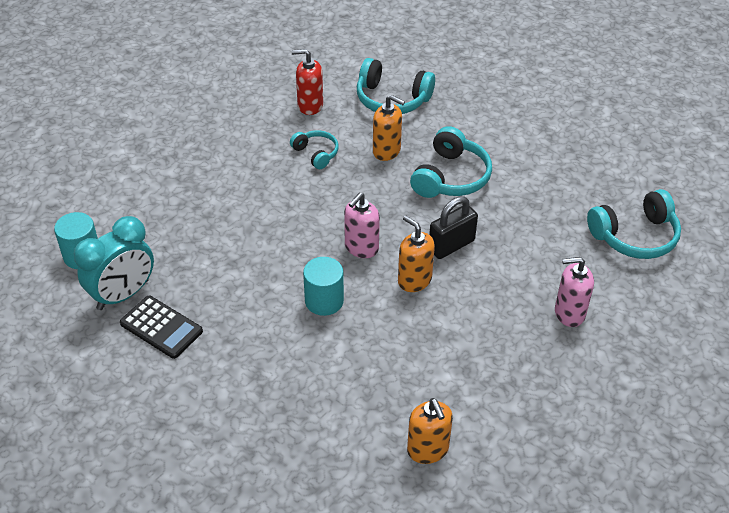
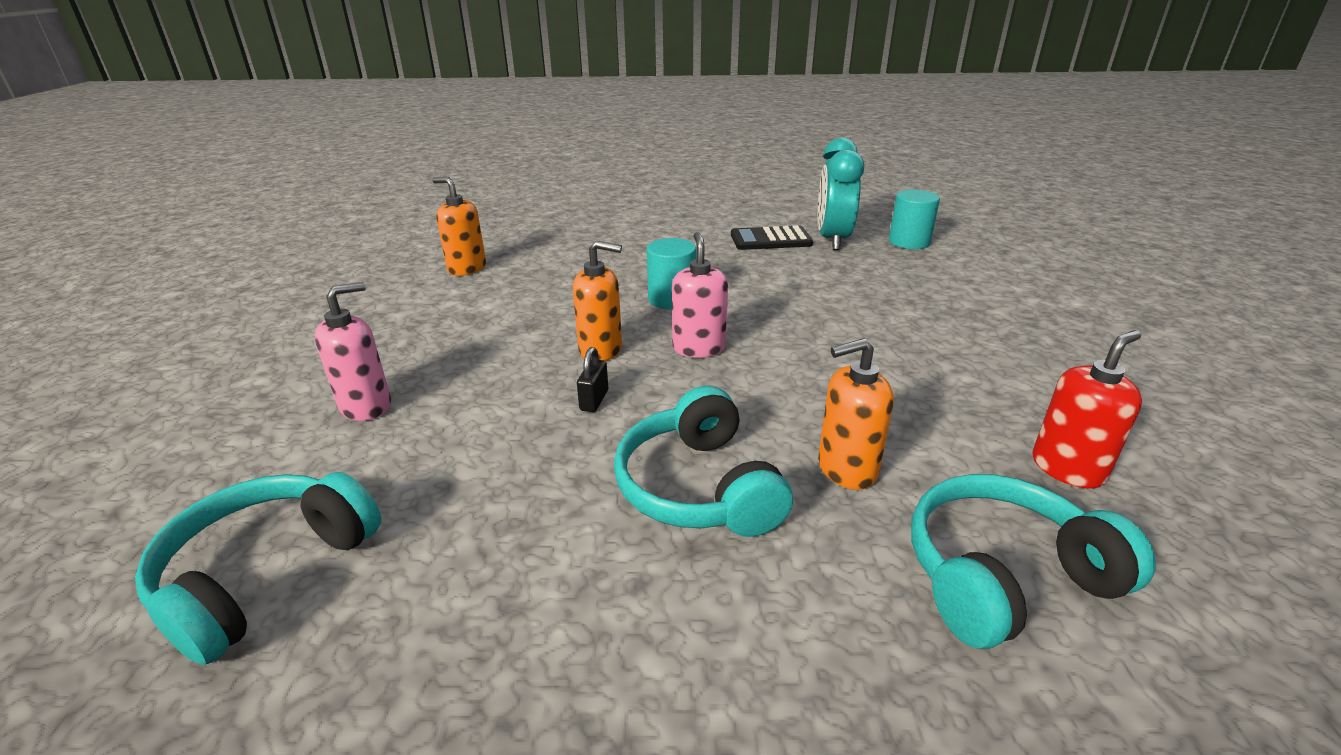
camera: 140 degrees right, 15 degrees down
turquoise headphones [290,130,339,169] -> none
black padlock [429,196,478,259] -> black padlock [577,347,608,412], size x0.55

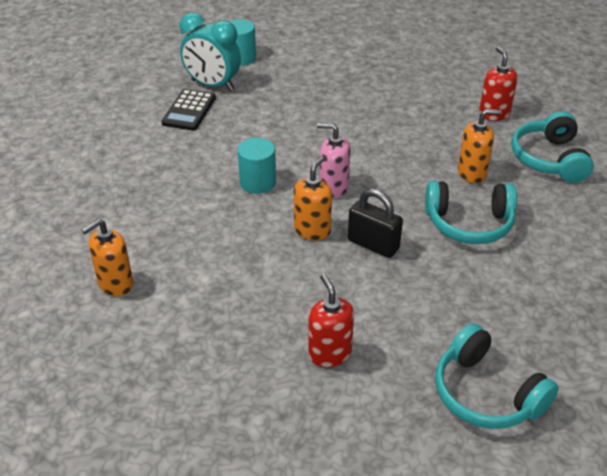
camera: 70 degrees left, 10 degrees up
pink soap dispenser [315,282,391,421] -> red soap dispenser [308,274,354,367]
black padlock [577,347,608,412] -> black padlock [348,188,403,258], size x1.82
orange soap dispenser [818,338,894,490] -> orange soap dispenser turned 105 degrees counterclockwise [458,109,502,183]

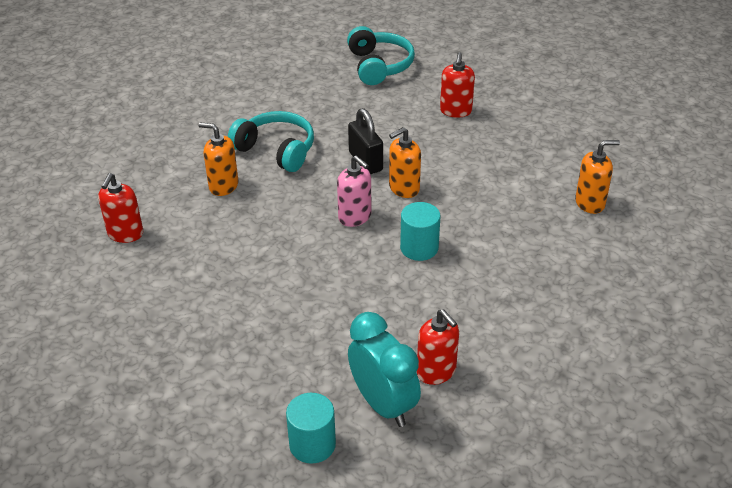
camera: 150 degrees left, 0 degrees up
black calculator [161,89,216,131] -> red soap dispenser [417,309,459,385]
turquoise headphones [512,111,594,183] -> none

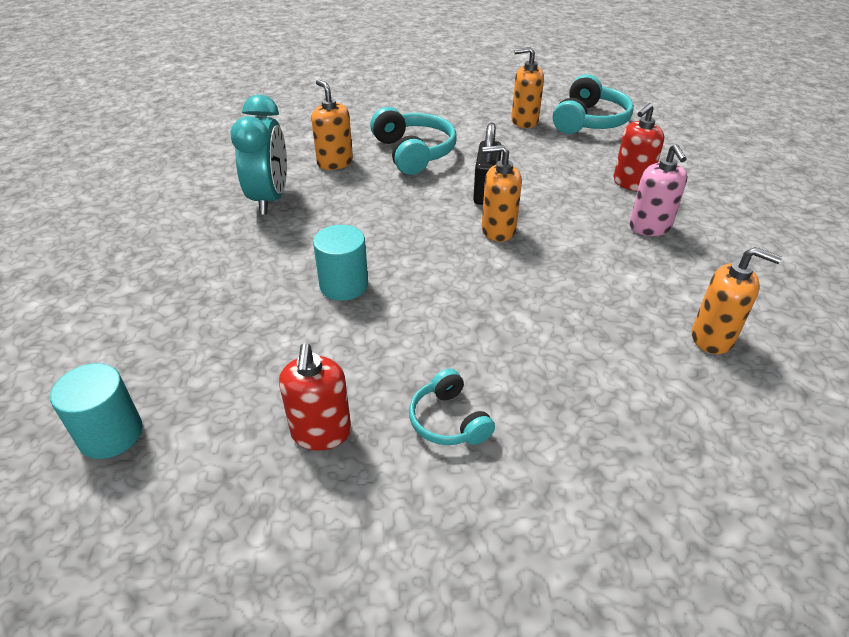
camera: 35 degrees right, 0 degrees up
red soap dispenser [98,173,143,243] -> none
pink soap dispenser [337,155,371,227] -> pink soap dispenser moved to [630,144,687,236]
turquoise clock [348,312,421,427] -> turquoise clock moved to [230,95,287,215]
turquoise cylinder [400,202,440,261] -> turquoise cylinder moved to [313,225,368,301]
none -> turquoise headphones [409,369,495,445]
none -> orange soap dispenser [511,47,544,128]

